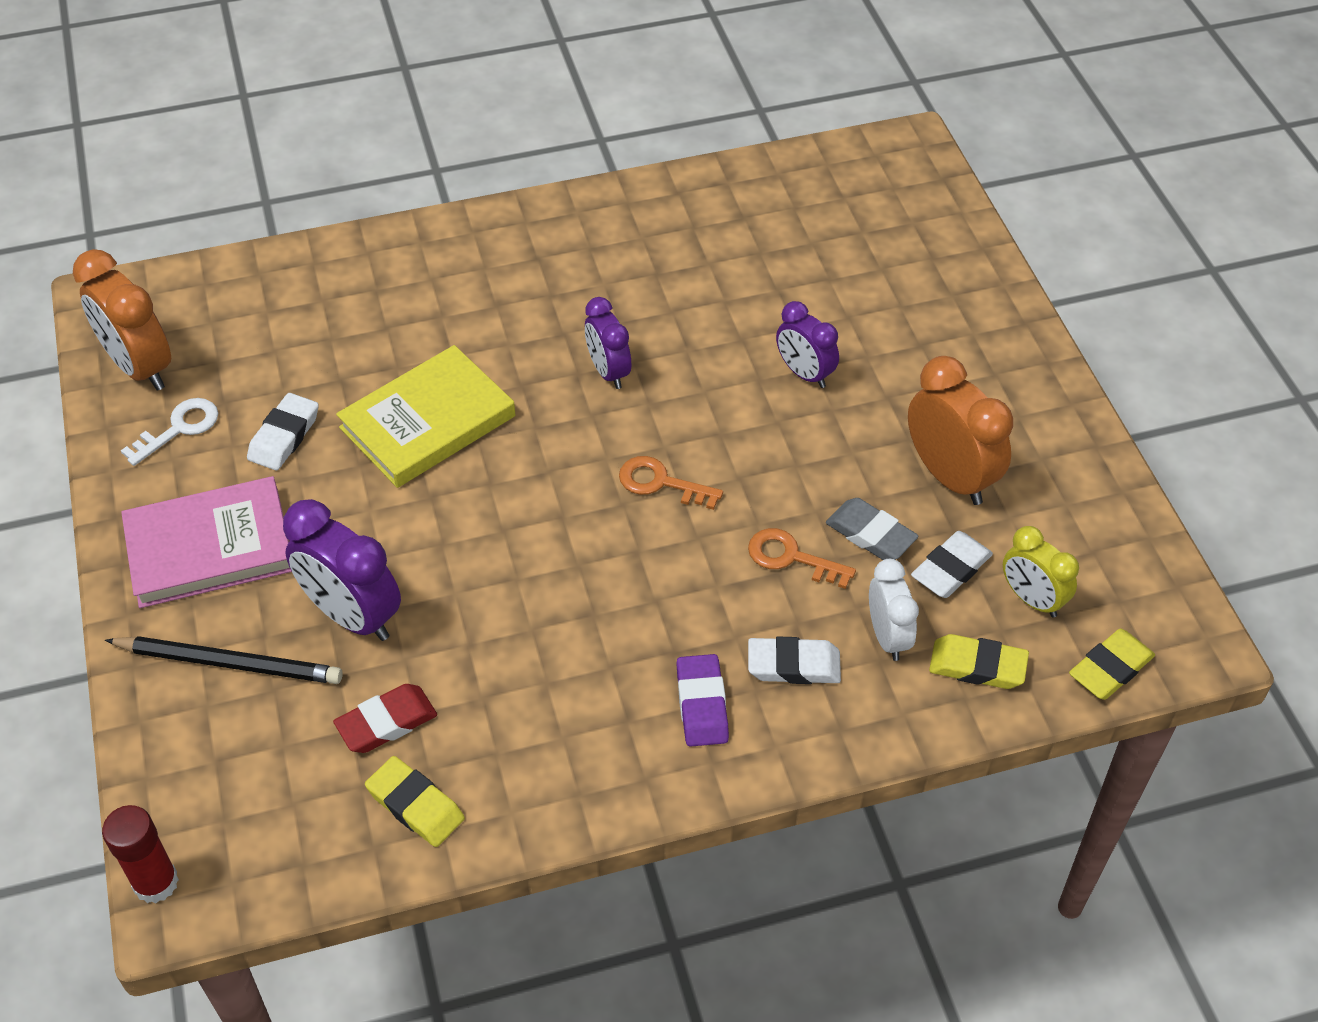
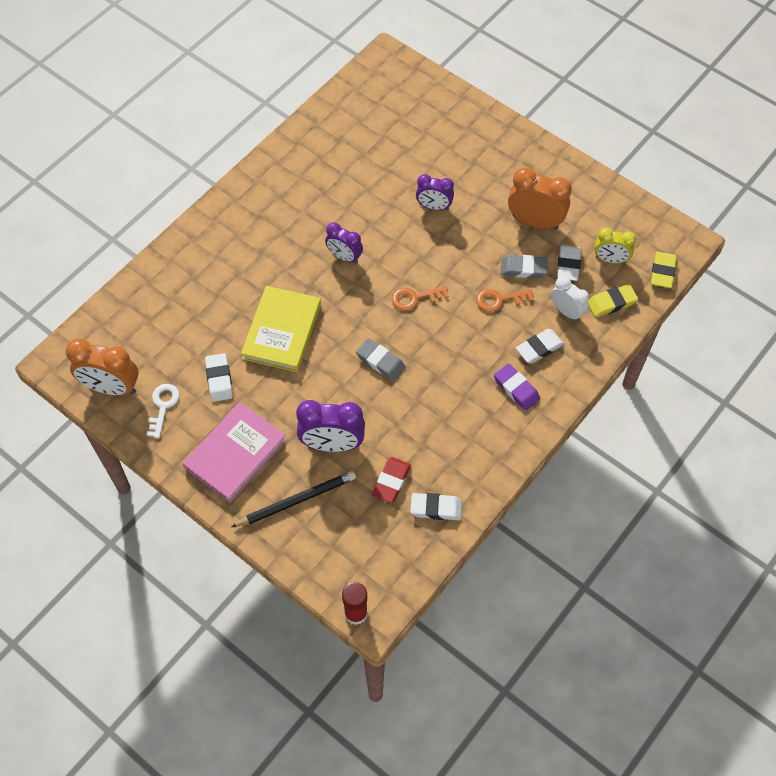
camera: 35 degrees left, 10 degrees up
yellow eraser [365,756,465,847] -> white eraser [410,493,462,520]
none -> grey eraser [356,338,405,381]

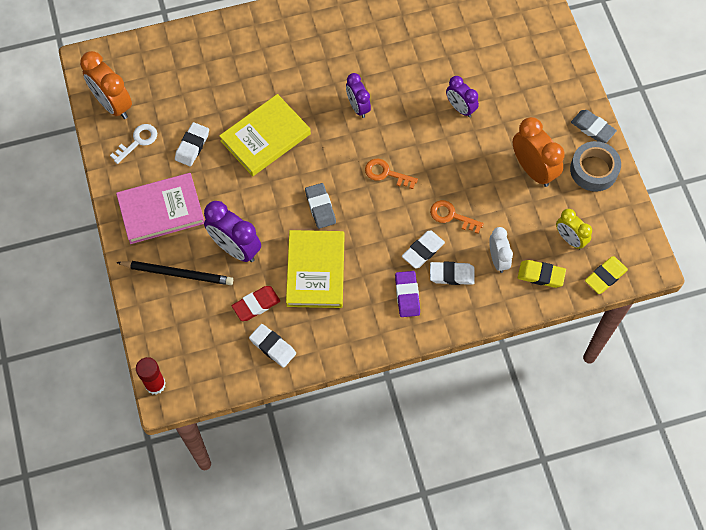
camera: 35 degrees right, 5 degrees up
grey eraser [501,255,548,278] -> grey eraser moved to [571,110,617,143]
white eraser [557,245,581,281] -> white eraser moved to [402,230,445,269]
none -> yellow book [286,230,345,308]
none -> grey tape [570,141,621,192]

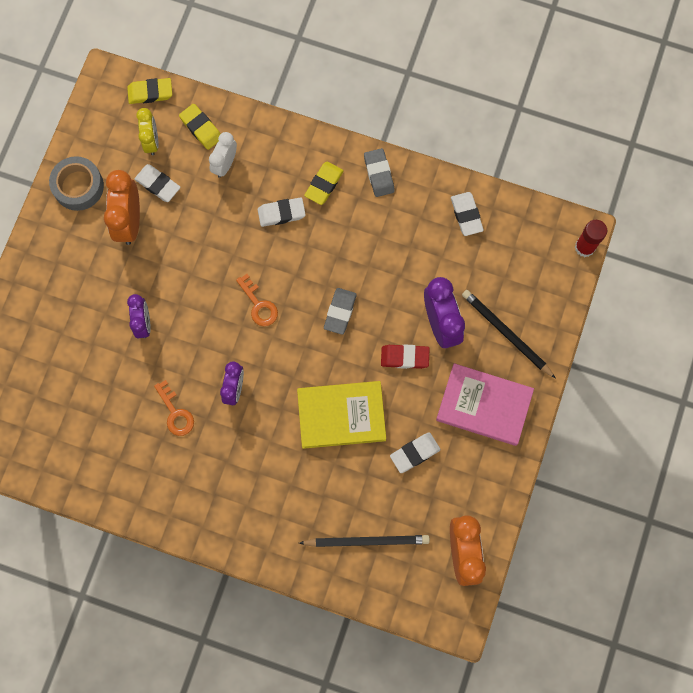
camera: 145 degrees left, 10 degrees up
white key [110,124,157,164] -> none
red eraser [232,286,280,321] -> red eraser moved to [381,344,430,369]
yellow book [286,230,345,308] -> none
purple eraser [395,271,420,317] -> yellow eraser [304,162,344,205]
orange key [430,200,484,234] -> orange key moved to [154,380,194,436]
white eraser [430,261,475,285] -> white eraser moved to [135,164,180,202]
grey eraser [571,110,617,143] -> grey eraser moved to [364,148,395,197]
none -> black pencil [299,535,430,547]

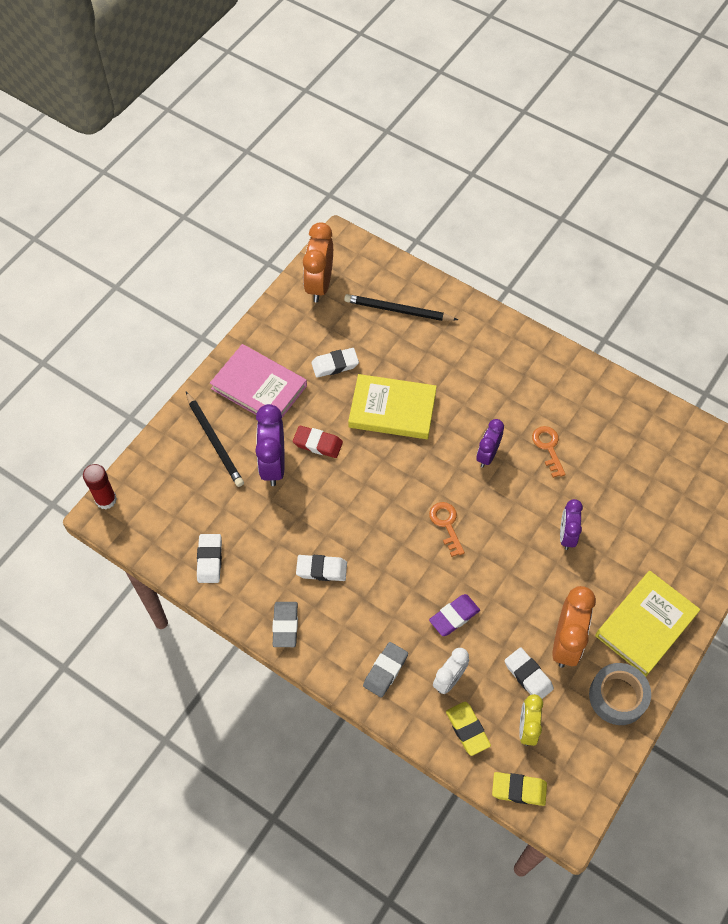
camera: 165 degrees left, 15 degrees down
white eraser [258,197,306,227] -> white eraser moved to [296,555,347,581]
yellow eraser [304,162,344,205] -> none
grey eraser [324,288,357,335] -> grey eraser moved to [363,642,408,698]
none -> purple eraser [429,594,480,636]
none -> yellow book [595,571,701,677]

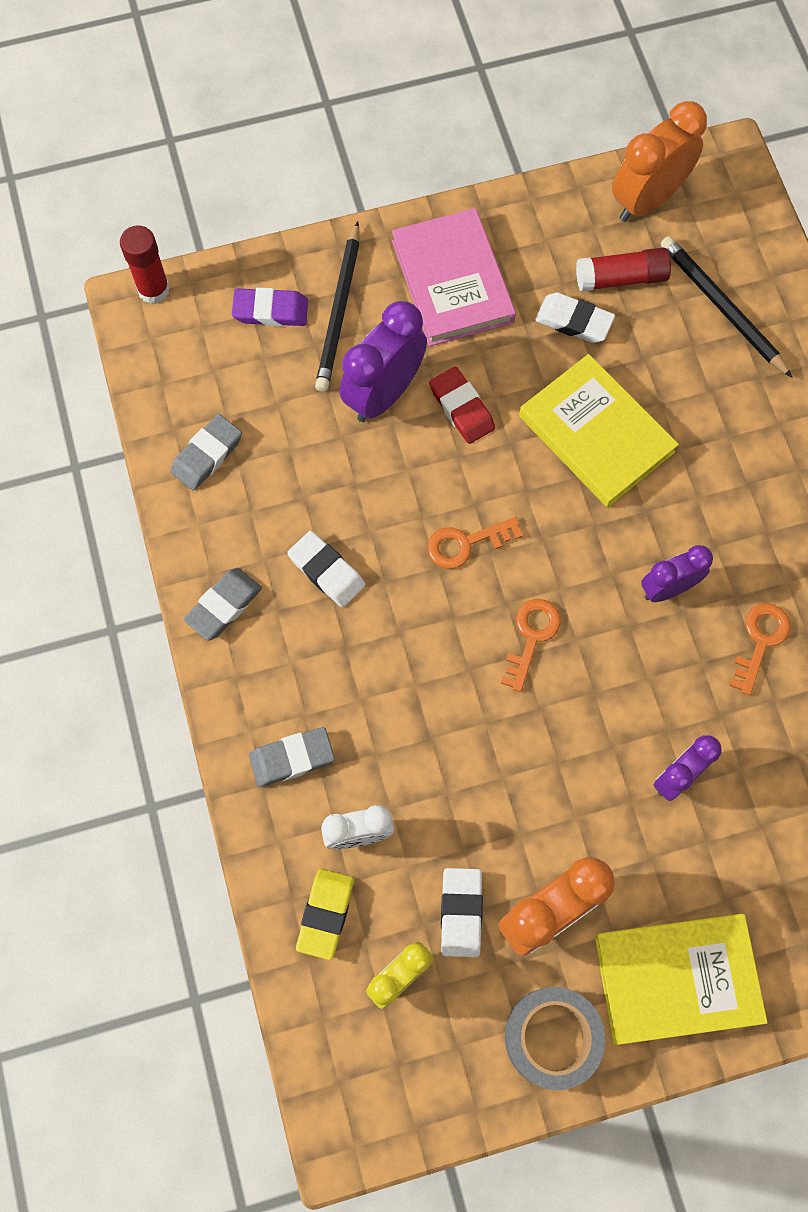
camera: 40 degrees right, 10 degrees up
white eraser [197,534,222,583] -> grey eraser [170,414,242,491]
purple eraser [429,594,480,636] -> purple eraser moved to [232,288,308,326]
yellow eraser [492,772,547,806] -> none
none -> orange key [427,517,523,569]
none -> red glue stick [576,247,671,292]

